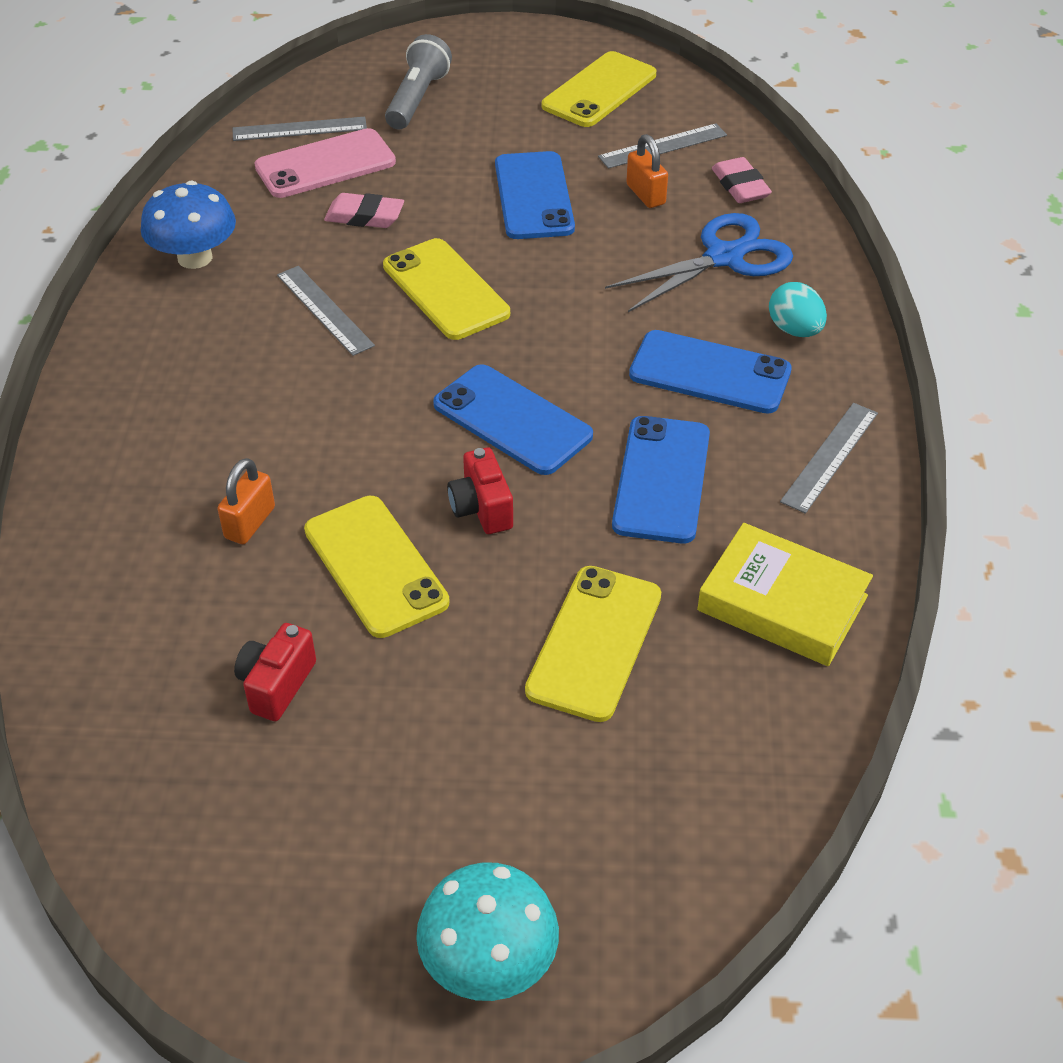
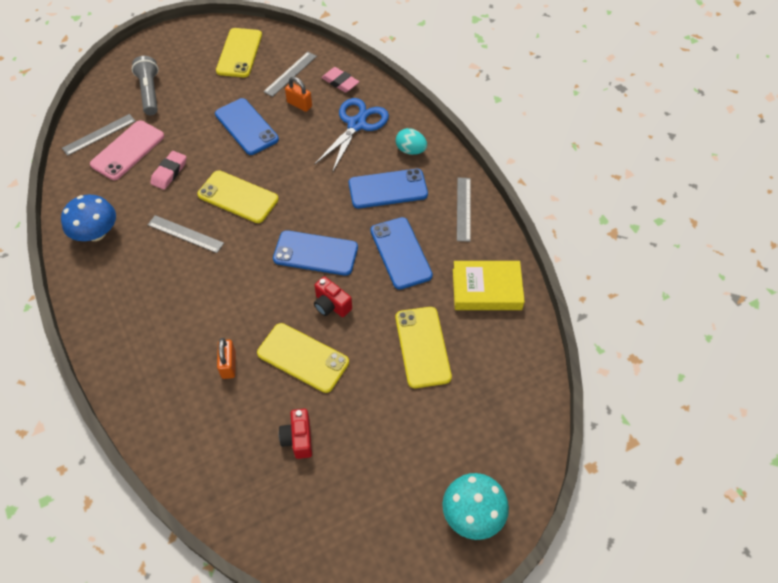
camera: 30 degrees left, 10 degrees up
pink eraser [324,193,404,228] -> pink eraser turned 45 degrees counterclockwise [150,151,186,190]

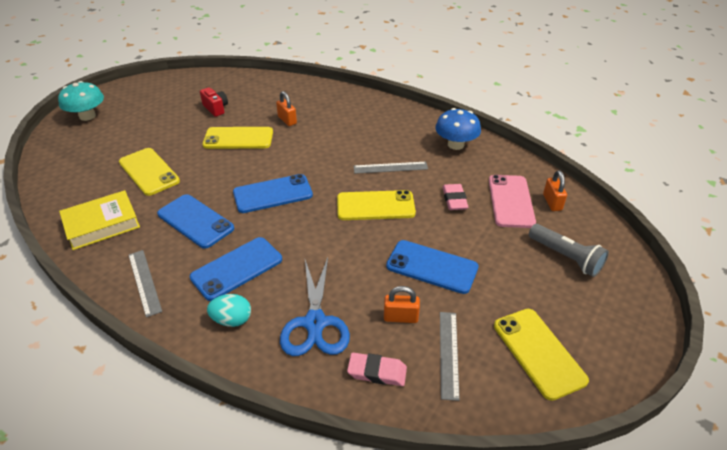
camera: 150 degrees right, 15 degrees down
grey ruler [62,114,136,156] -> orange padlock [543,170,567,211]
red camera [314,276,352,317] -> none

